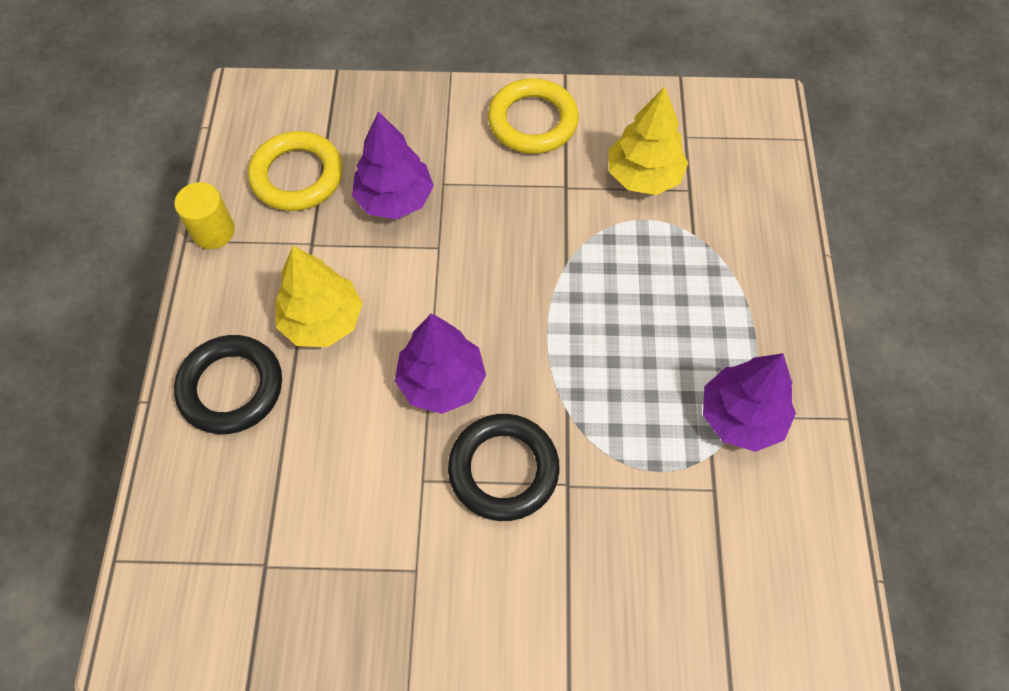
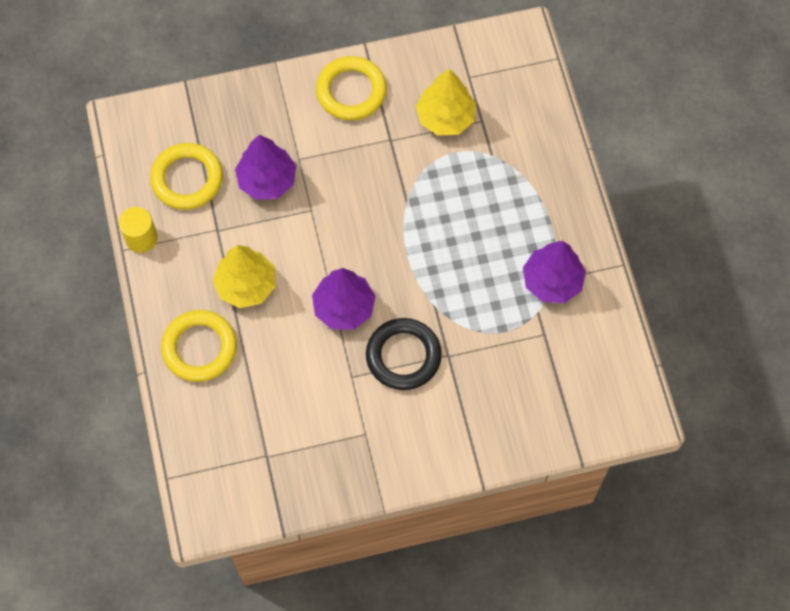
camera: 15 degrees left, 5 degrees up
black ring [174,335,282,434] -> yellow ring [161,310,237,382]

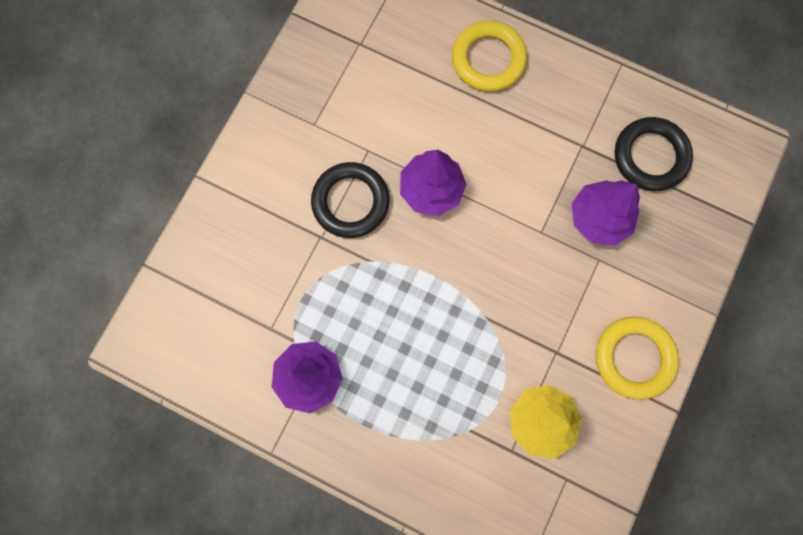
camera: 130 degrees right, 10 degrees up
yellow cylinder [119,207,158,253] -> none
yellow ring [150,143,223,210] -> black ring [615,117,693,191]
yellow tree [213,245,275,308] -> none

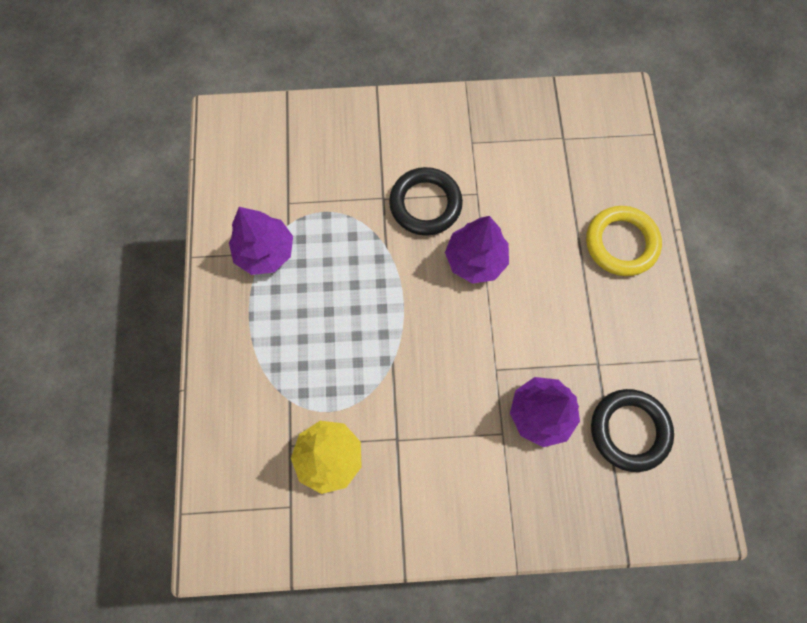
camera: 60 degrees right, 5 degrees down
yellow ring [596,317,679,400] -> none

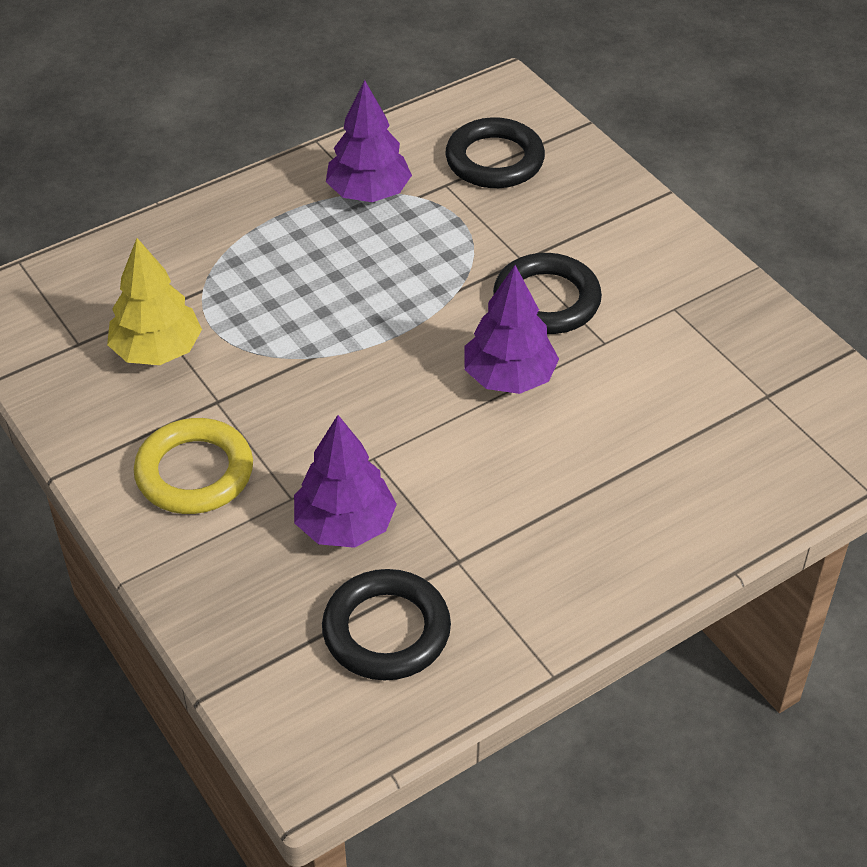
camera: 60 degrees right, 25 degrees down
yellow ring [586,206,662,276] -> yellow ring moved to [134,418,253,514]
none -> black ring [445,117,545,188]

